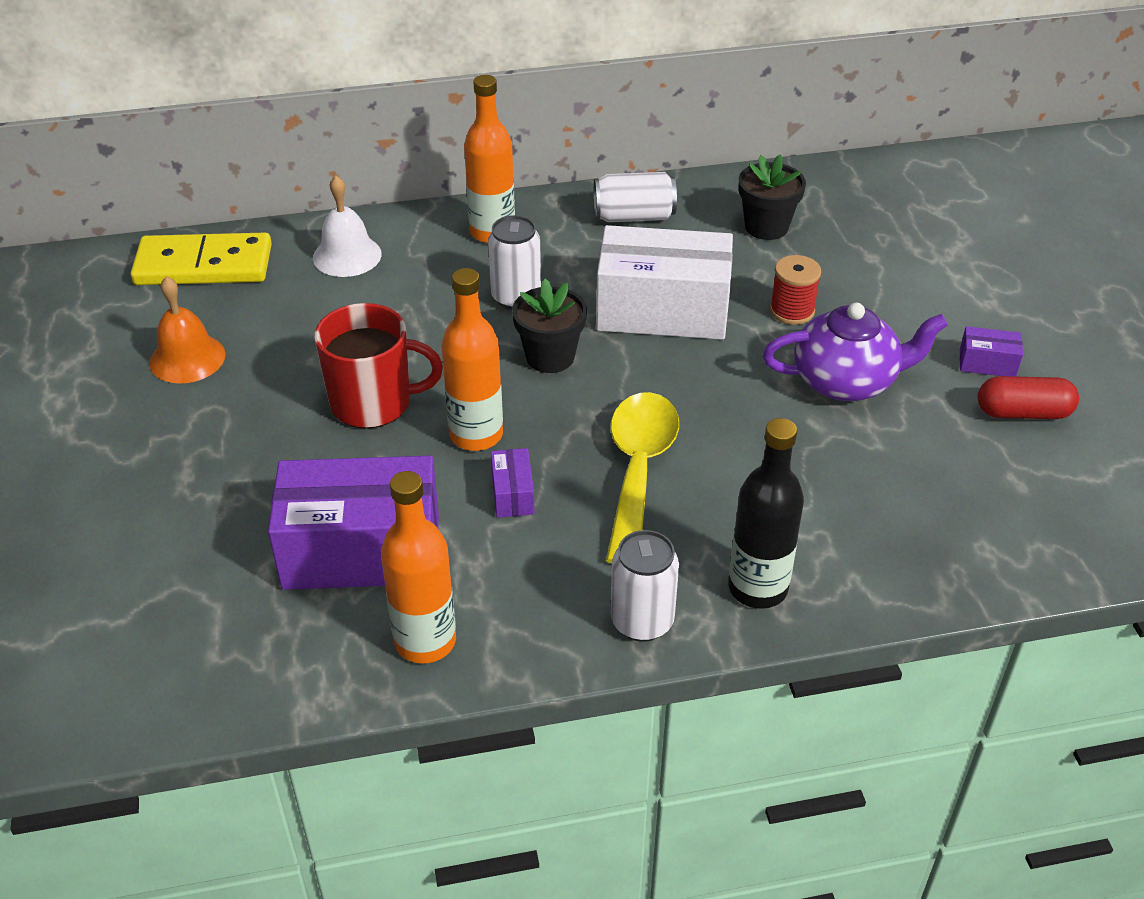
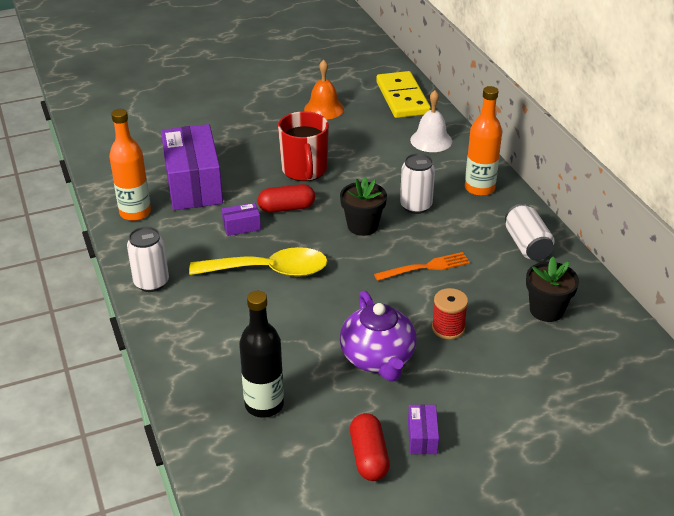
camera: 80 degrees right, 5 degrees down
orange bottle [442,268,503,451] -> red capsule [258,184,315,213]
white box [596,225,733,340] -> orange fork [374,252,470,281]
black bottle [728,418,804,609] -> black bottle moved to [239,291,284,418]

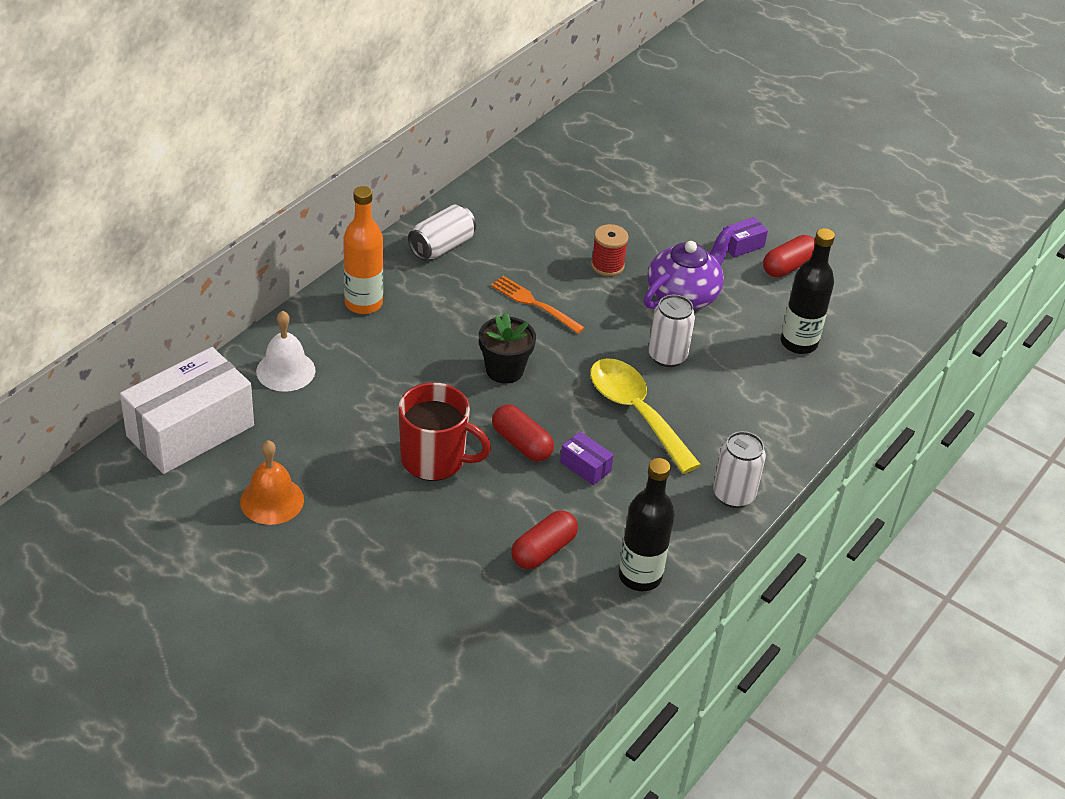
camera: 125 degrees left, 5 degrees up
orange bottle [109,109,151,221] -> black bottle [619,458,674,591]
purple box [161,124,223,210] -> red capsule [511,510,578,569]
red mug [278,111,329,181] -> red mug turned 60 degrees clockwise [398,382,491,481]
yellow domino [376,71,431,118] -> white box [120,347,254,474]
white can [400,153,435,214] -> white can moved to [648,295,695,367]
black flower pot [526,257,579,322] -> none

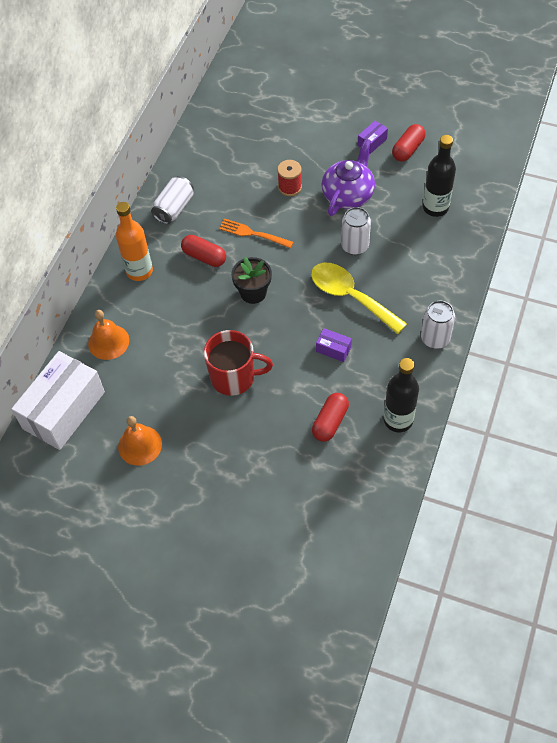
camera: 10 degrees left, 15 degrees up
white bell [256,311,315,392] -> orange bell [88,310,129,360]
red capsule [492,405,554,462] -> red capsule moved to [181,235,226,267]

